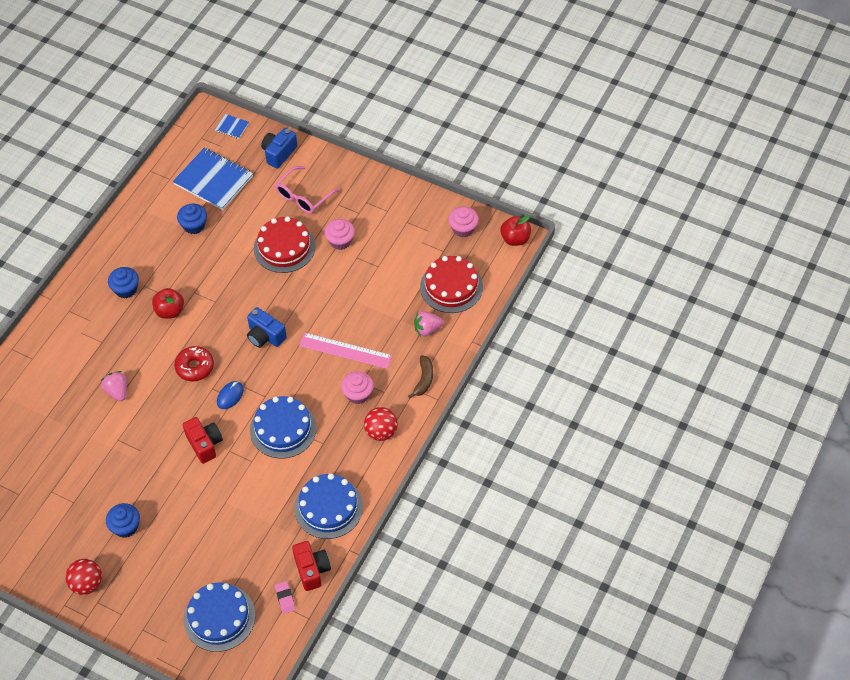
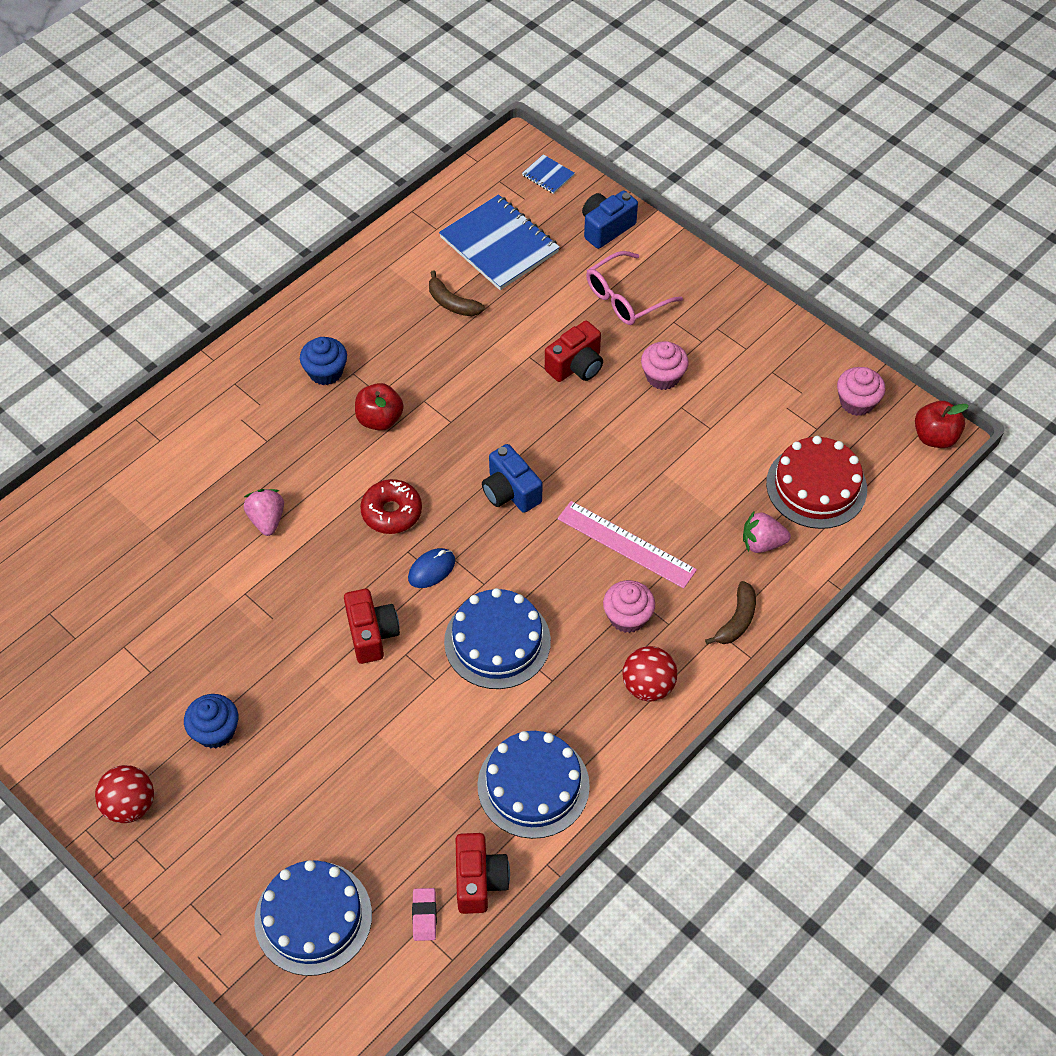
camera: 15 degrees right, 0 degrees up
blue cupcake [177,204,207,234] -> brown banana [429,271,485,316]
red cake [254,216,316,273] -> red camera [545,321,603,382]

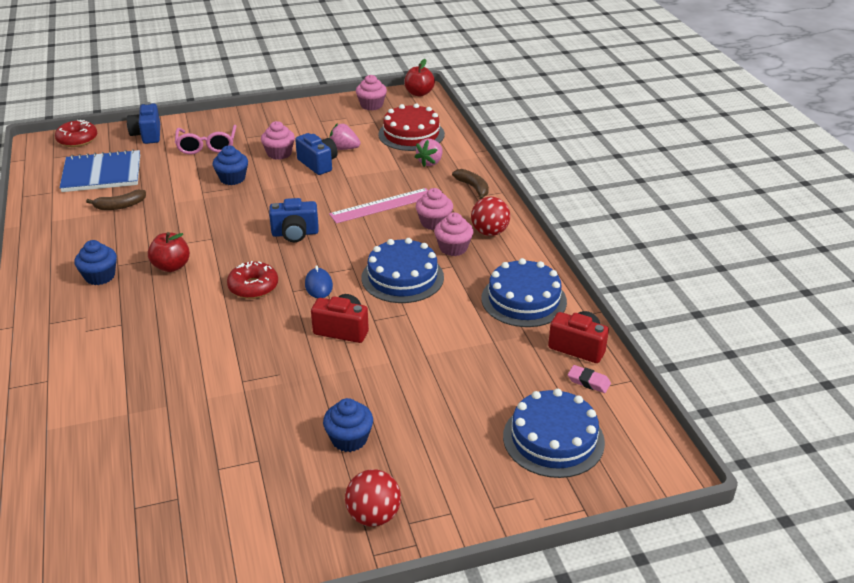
camera: 60 degrees left, 20 degrees down
pink strawberry [244,489,284,536] -> pink strawberry moved to [329,123,361,150]
blue notebook [522,154,575,194] -> red donut [55,120,97,147]
red camera [545,321,603,382] -> blue cupcake [213,145,248,185]
none -> blue camera [295,133,338,175]
none -> pink cupcake [434,213,473,256]

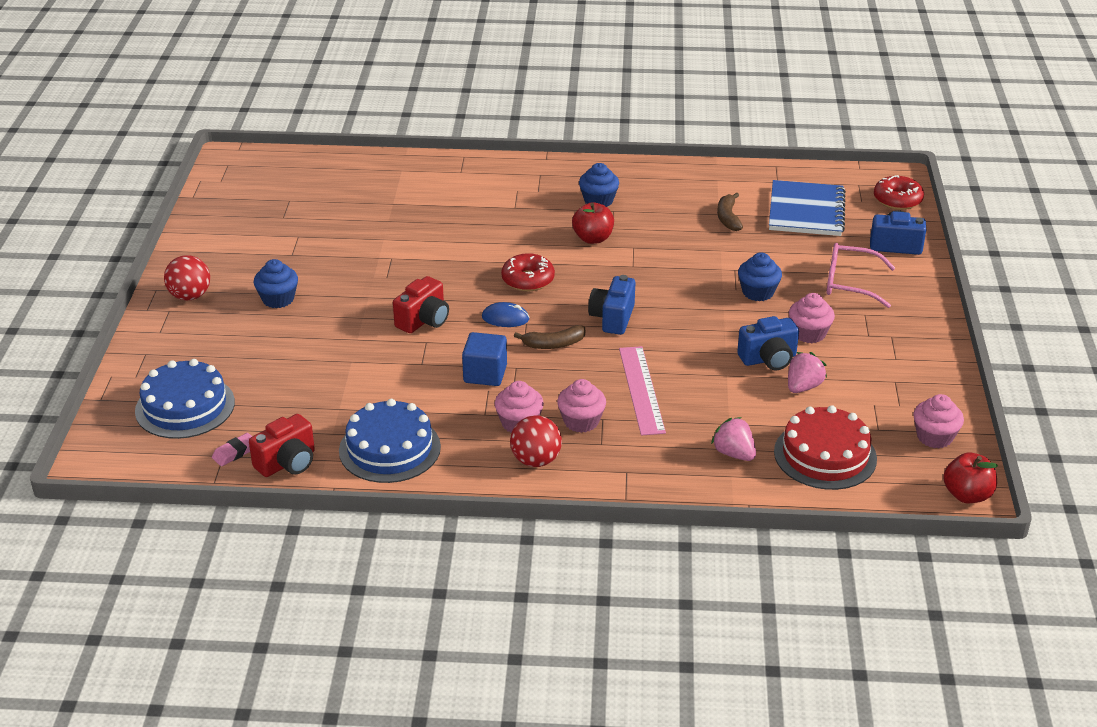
camera: 110 degrees right, 0 degrees up
blue cake [361,238,444,303] -> blue cube [462,332,507,386]
brown banana [452,169,489,199] -> brown banana moved to [514,325,585,349]

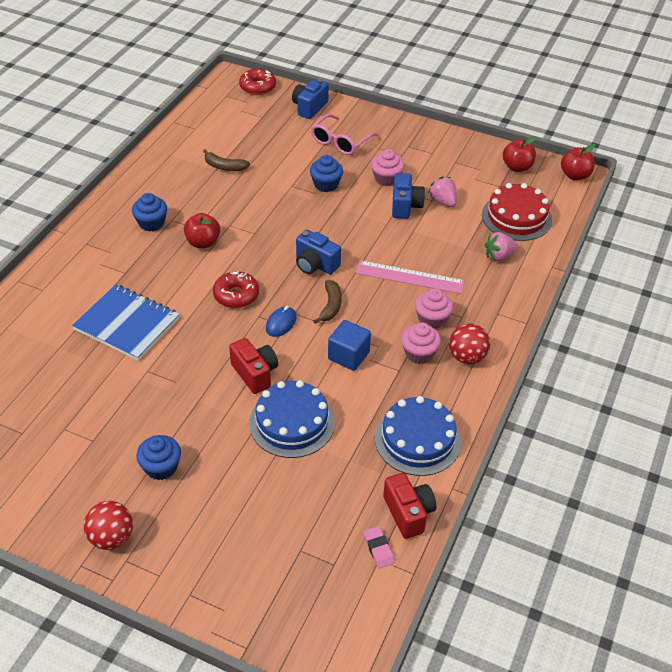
camera: 70 degrees left, 10 degrees up
blue cake [135,359,235,439] -> blue cake moved to [249,380,335,458]
blue notebook [769,180,846,236] -> blue notebook moved to [72,284,180,361]
pink cupcake [913,394,964,448] -> red apple [503,136,537,172]

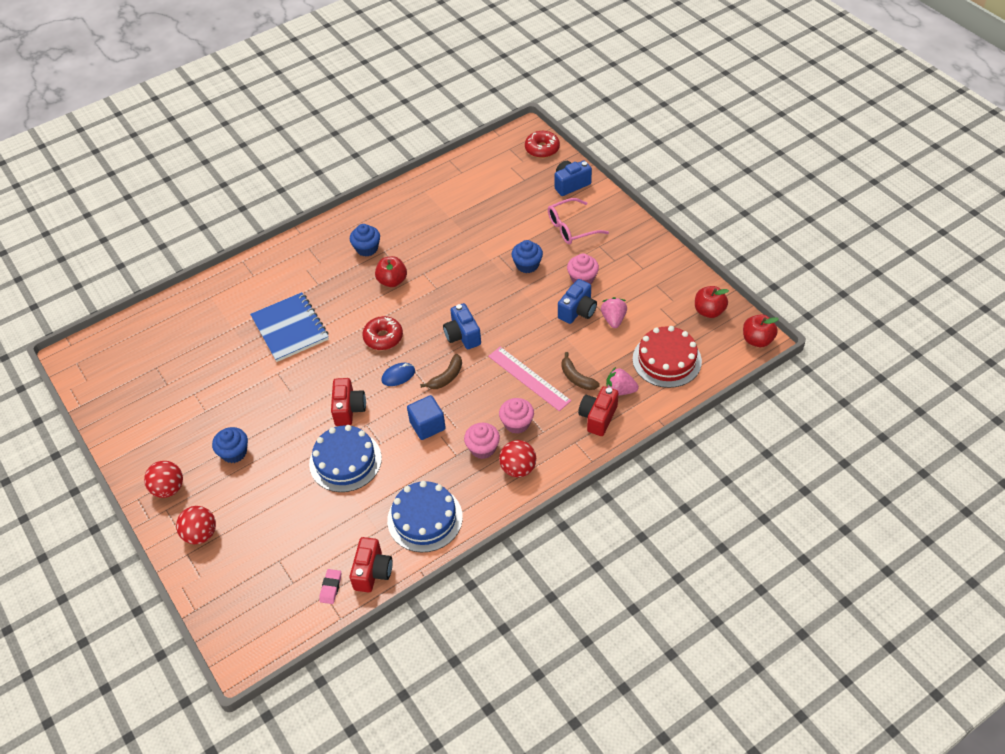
camera: 35 degrees right, 5 degrees up
brown banana [203,149,250,171] -> brown banana moved to [561,352,600,390]
none -> red ball [176,506,216,544]
none -> red camera [578,386,618,436]

